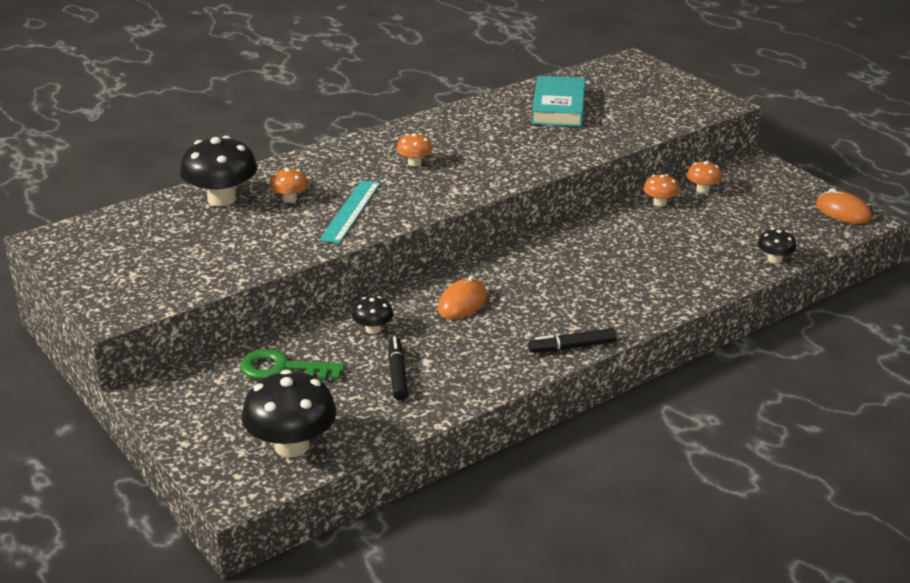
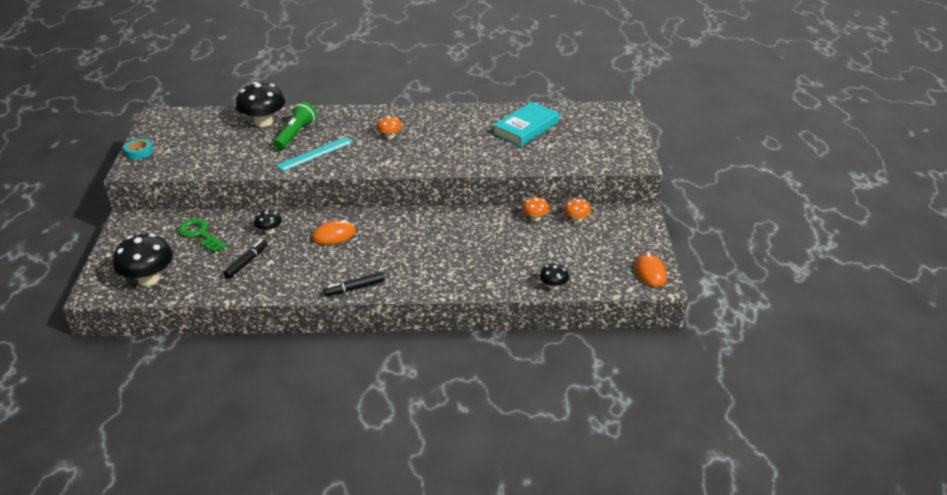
camera: 35 degrees right, 5 degrees up
orange mushroom [269,167,308,203] -> green flashlight [273,102,317,150]
black marker [528,328,617,353] -> black marker turned 45 degrees counterclockwise [323,272,384,297]
none -> turquoise tape [124,139,153,160]

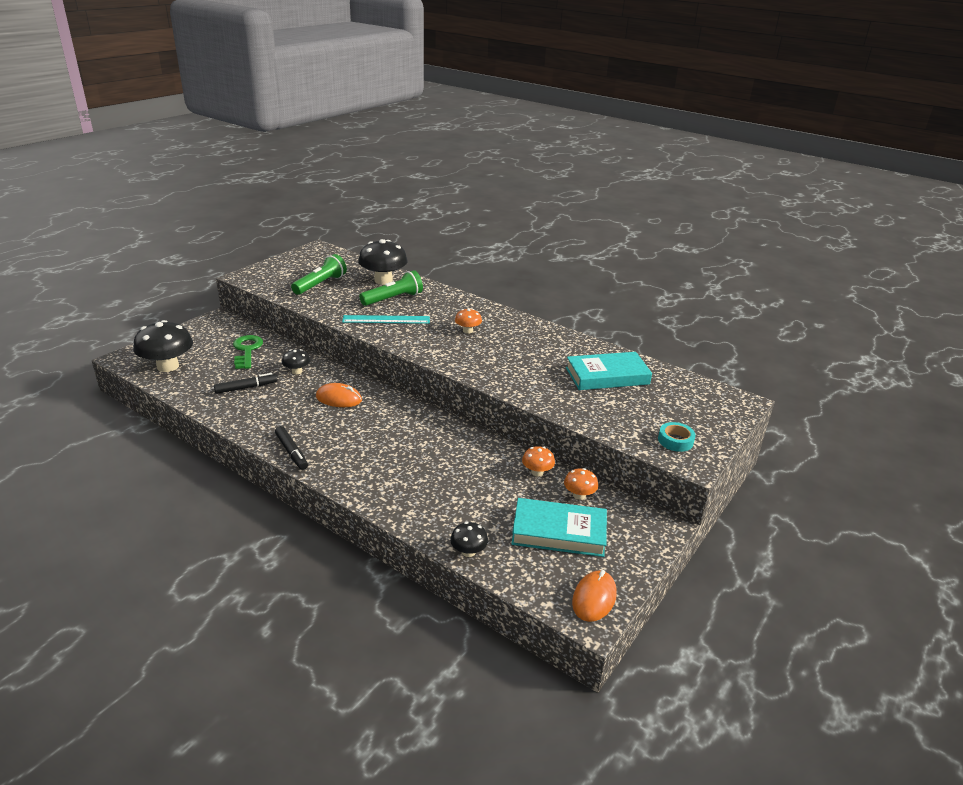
camera: 35 degrees right, 5 degrees down
turquoise tape [124,139,153,160] -> turquoise tape moved to [658,422,696,452]
black marker [323,272,384,297] -> black marker turned 135 degrees counterclockwise [275,426,308,470]
none -> green flashlight [291,254,347,295]
none -> turquoise book [511,498,607,557]

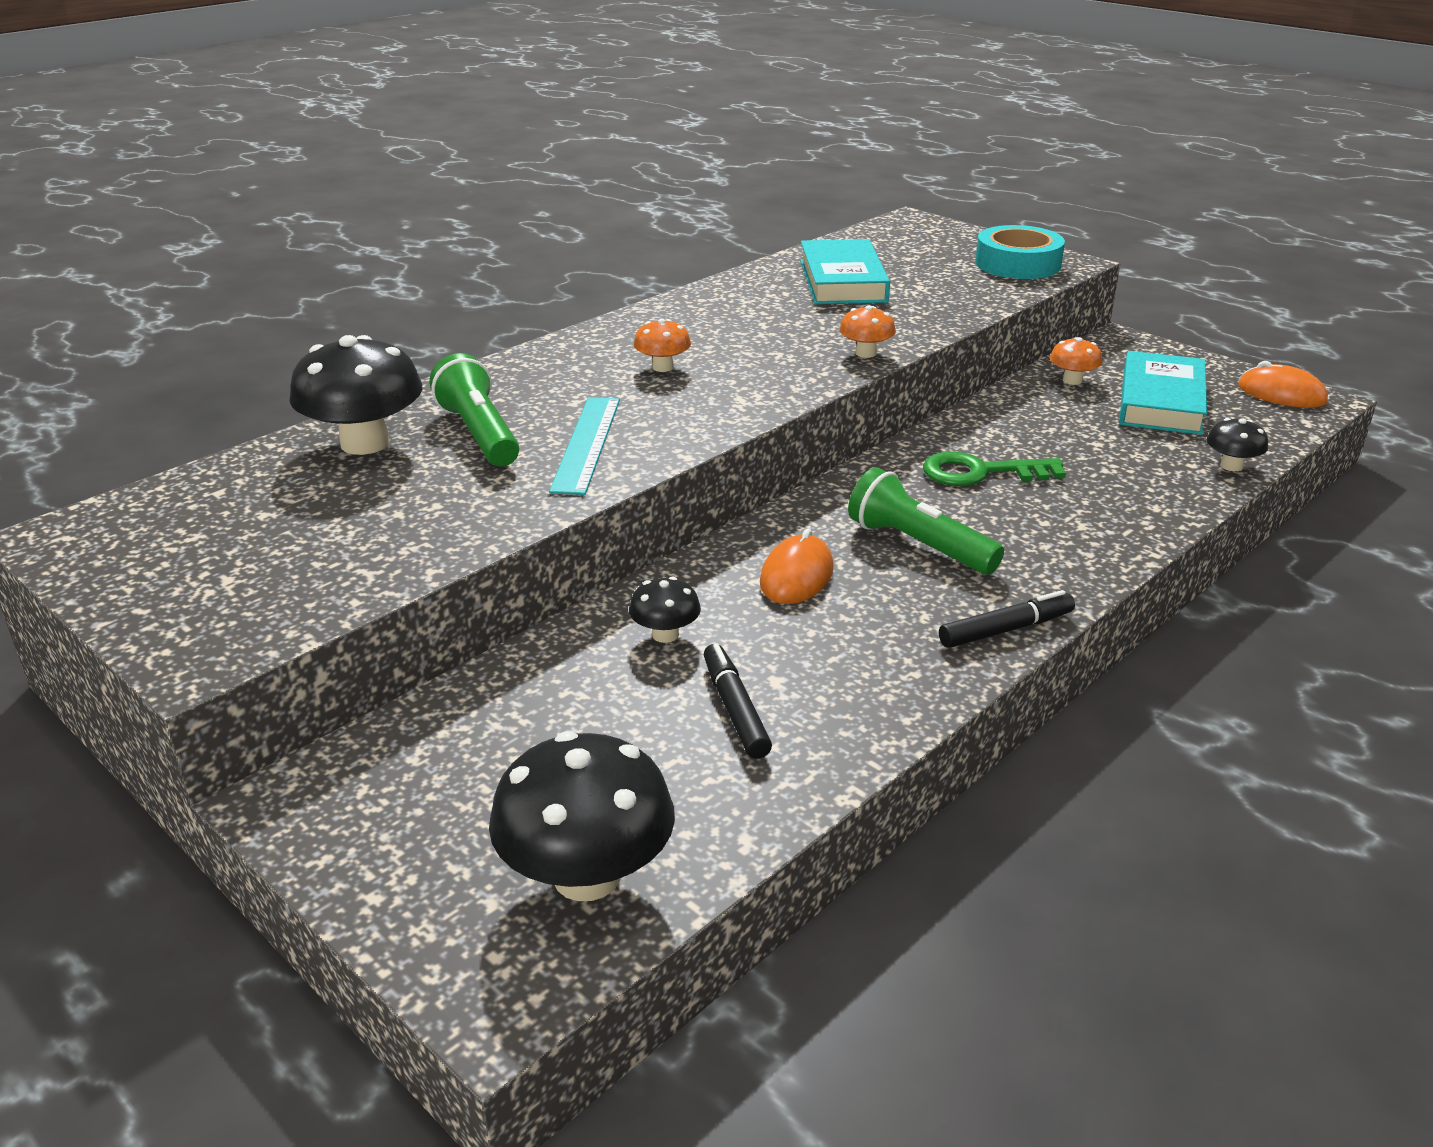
camera: 80 degrees left, 0 degrees up
green key [233,335,263,369] -> green key moved to [923,451,1066,486]
green flashlight [291,254,347,295] -> green flashlight moved to [848,467,1004,575]
orange mushroom [522,446,555,476] -> orange mushroom moved to [839,305,896,358]
turquoise tape [658,422,696,452] -> turquoise tape [975,225,1065,279], size x1.70

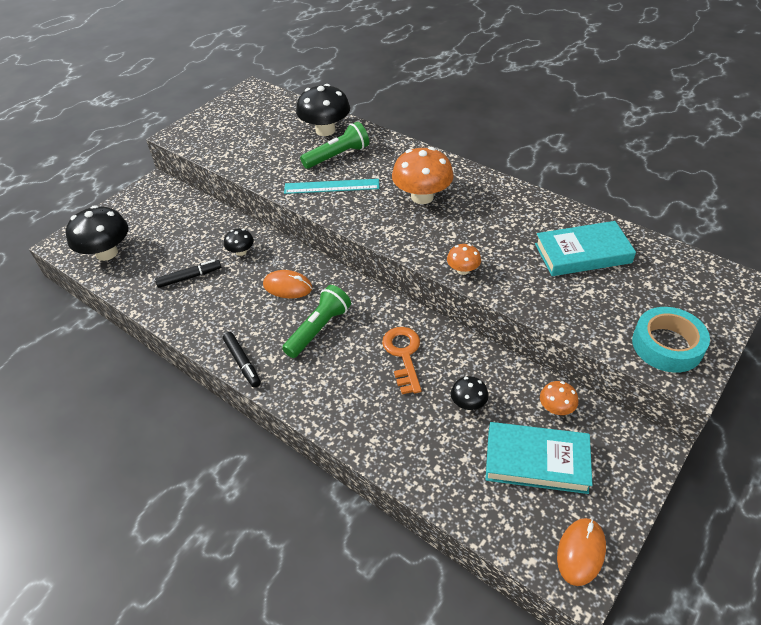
camera: 85 degrees right, 15 degrees up
orange mushroom [634,318,691,372] -> orange mushroom [392,147,454,204], size x1.99
green key [923,451,1066,486] -> orange key [382,327,422,394]
black mushroom [1207,418,1268,471] -> black mushroom moved to [451,376,488,410]

